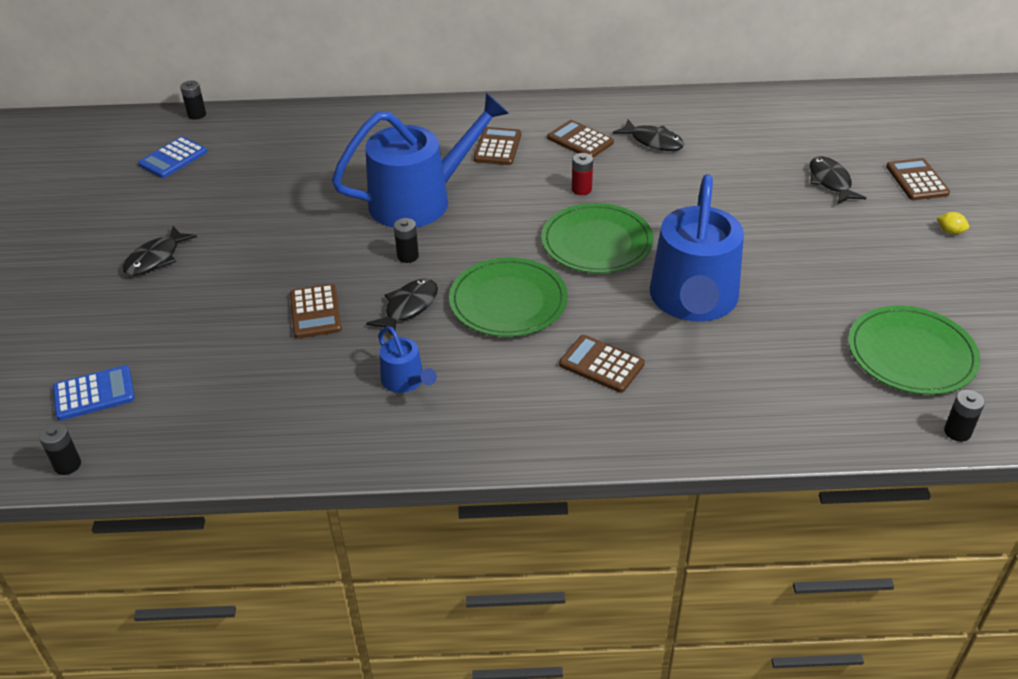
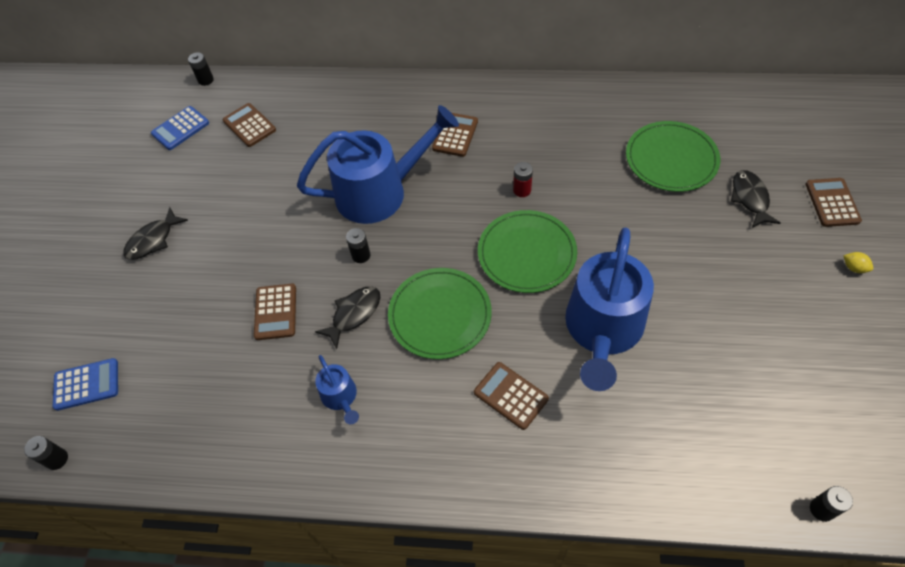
camera: 10 degrees right, 15 degrees up
brown calculator [547,120,614,158] -> brown calculator moved to [223,103,276,147]
black fish [613,119,684,151] -> none
green plate [848,306,981,395] -> green plate moved to [626,121,720,192]

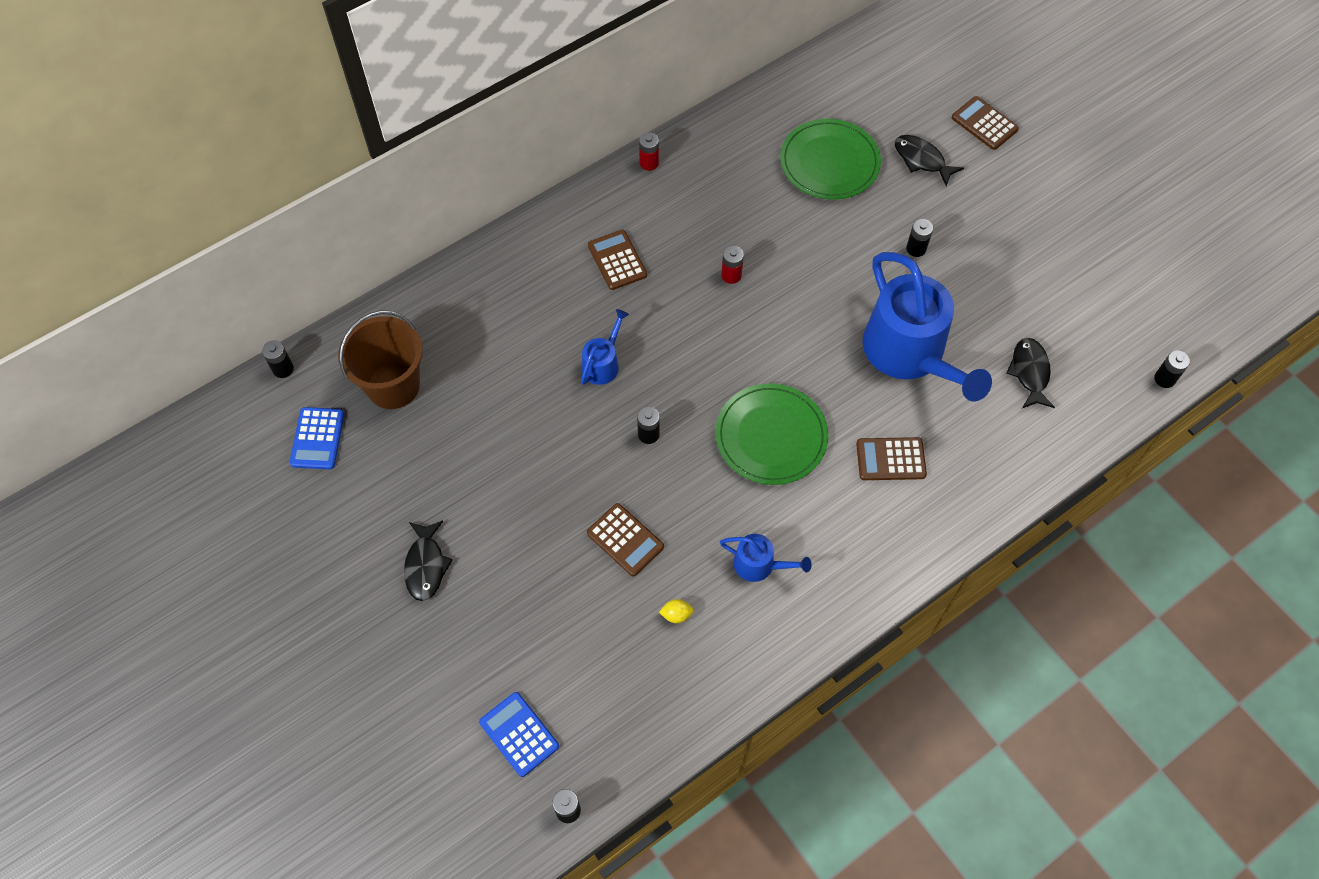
camera: 45 degrees left, 5 degrees up
blue calculator [53,358,118,411] -> blue calculator turned 75 degrees counterclockwise [479,692,559,777]
brown calculator [223,103,276,147] -> brown bucket [338,310,423,409]
blue watering can [297,105,459,224] -> blue watering can [581,309,629,385], size x0.45
black fish [315,287,380,349] -> black fish moved to [1006,338,1055,408]
green plate [478,210,577,293] -> none
yellow lemon [843,252,873,273] -> yellow lemon moved to [659,599,694,623]
none -> red battery [639,132,659,171]
none -> black battery [906,219,933,257]

